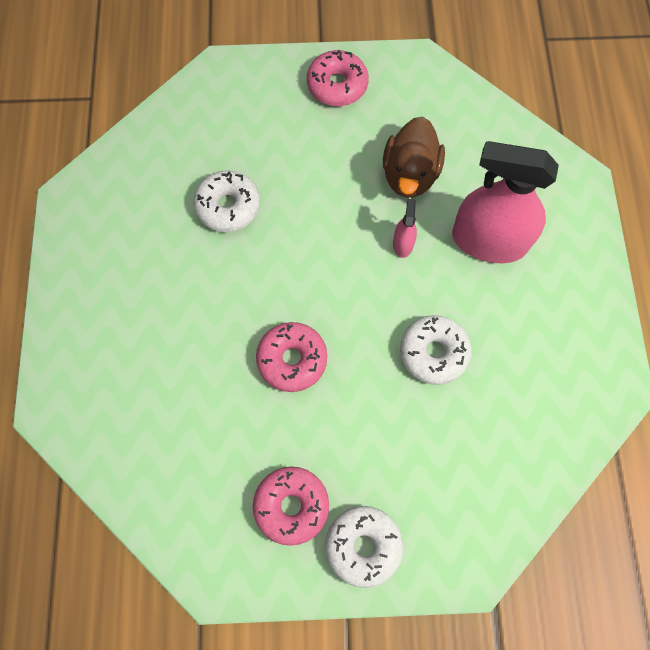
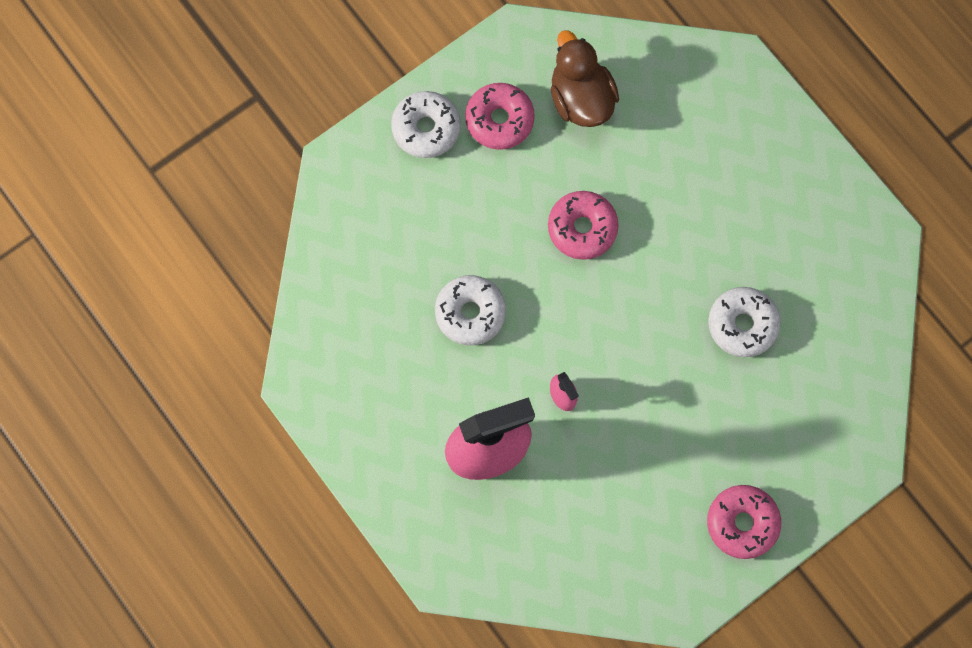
camera: 145 degrees right, 5 degrees up
brown duck [383,116,445,197] -> brown duck moved to [551,30,619,127]

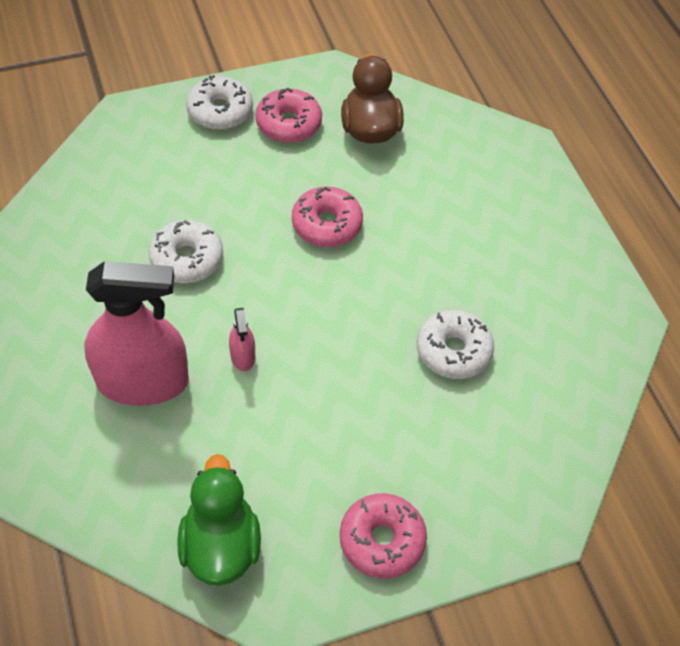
camera: 15 degrees right, 20 degrees down
none -> green duck [177,454,261,586]

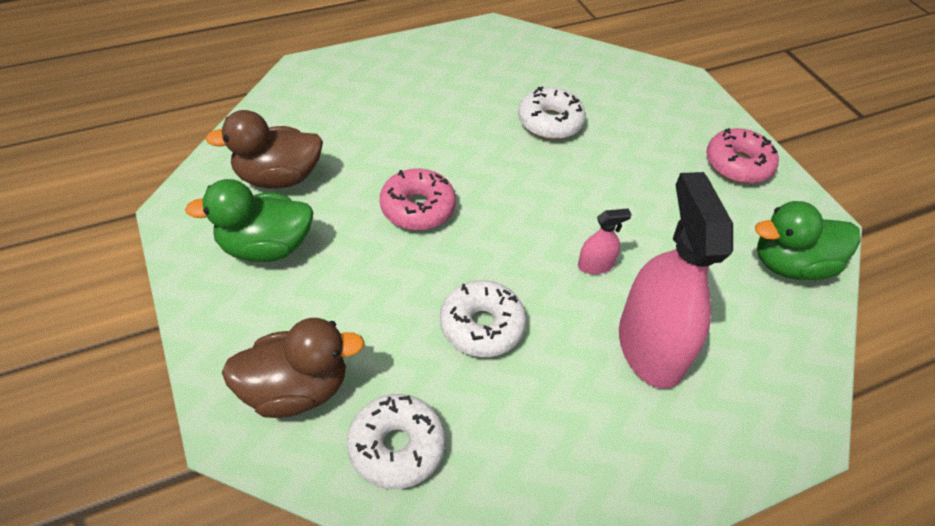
camera: 95 degrees left, 5 degrees down
white donut [186,75,253,130] -> white donut moved to [347,394,446,489]
pink donut [256,88,322,143] -> green duck [185,179,314,262]
none -> brown duck [222,318,365,418]

